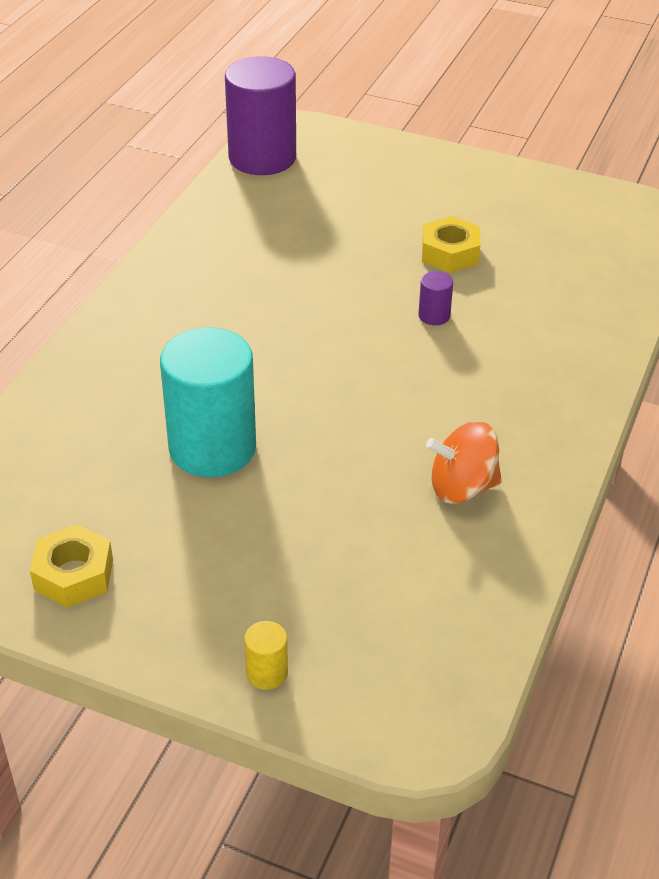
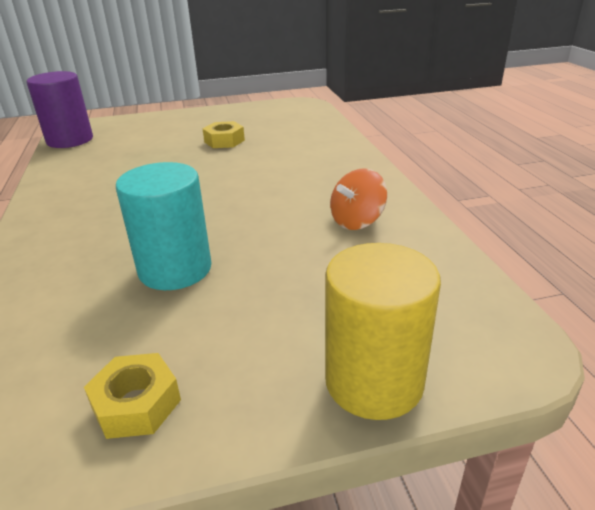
camera: 35 degrees left, 10 degrees down
yellow cylinder [244,621,288,690] -> yellow cylinder [325,243,441,420], size x2.45
purple cylinder [419,271,453,325] -> none

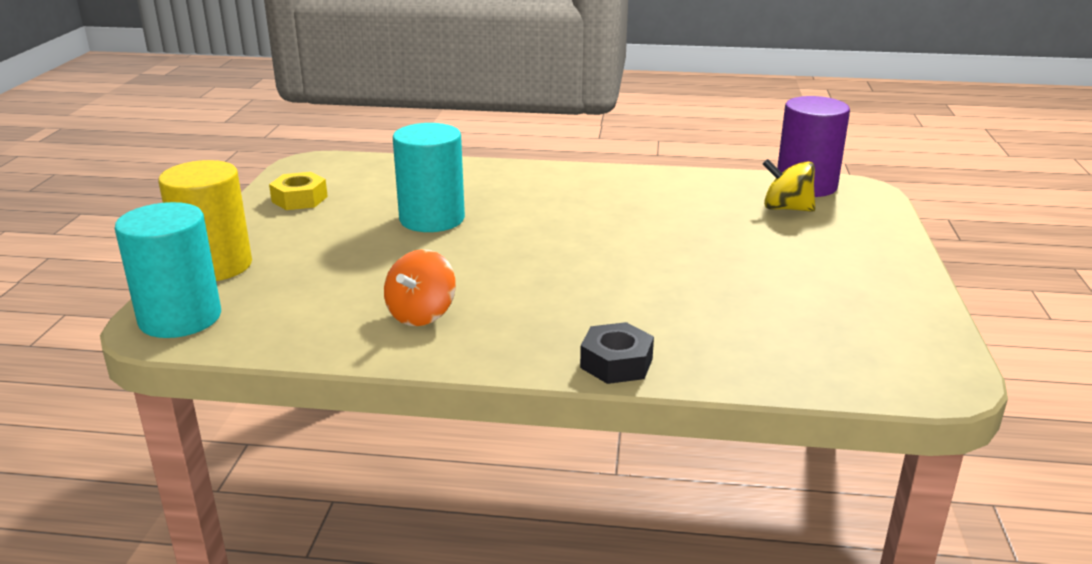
camera: 110 degrees right, 5 degrees down
yellow nut [203,121,245,148] -> none
orange spinning top [330,168,387,230] -> orange spinning top turned 135 degrees counterclockwise [384,249,456,326]
none -> turquoise cylinder [115,202,221,338]
none -> black nut [580,322,654,384]
none -> yellow spinning top [763,159,815,212]

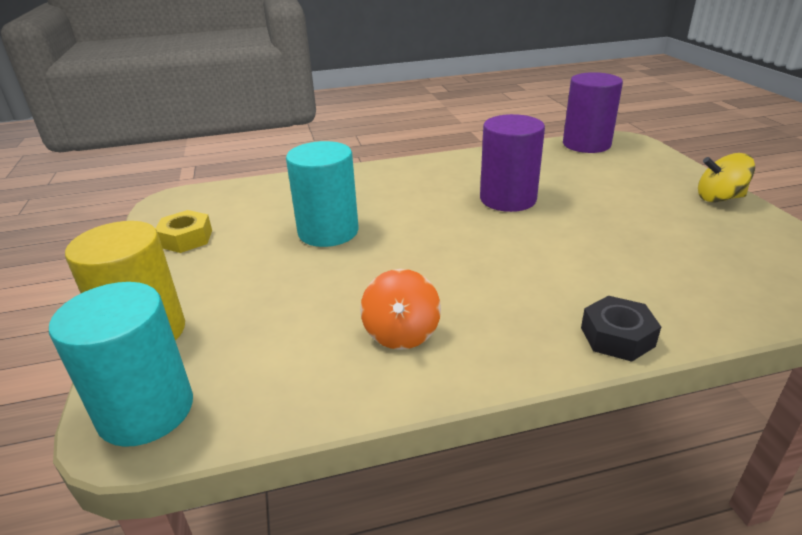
camera: 20 degrees left, 5 degrees up
yellow spinning top [763,159,815,212] -> yellow spinning top moved to [698,153,755,202]
none -> purple cylinder [480,114,545,212]

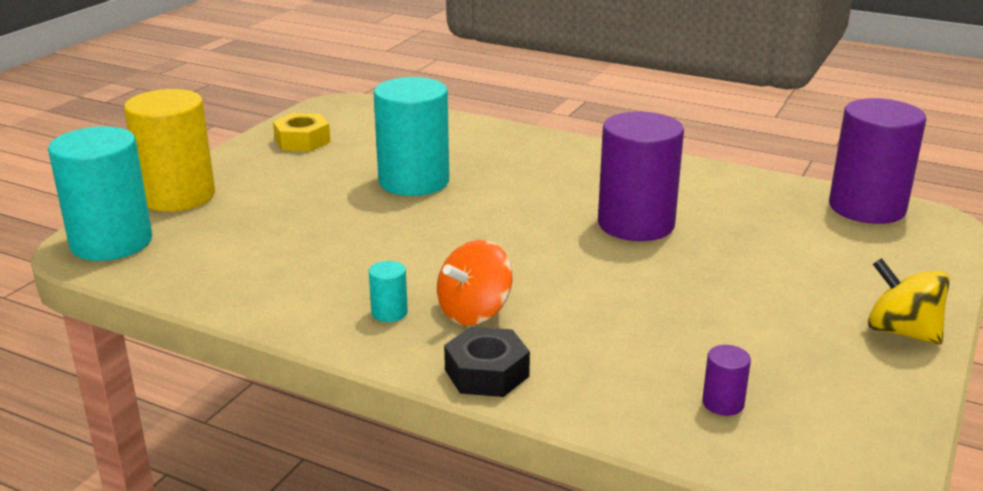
camera: 40 degrees right, 5 degrees down
orange spinning top [360,269,441,350] -> orange spinning top moved to [437,240,513,325]
none -> turquoise cylinder [369,261,408,322]
none -> purple cylinder [702,345,751,416]

